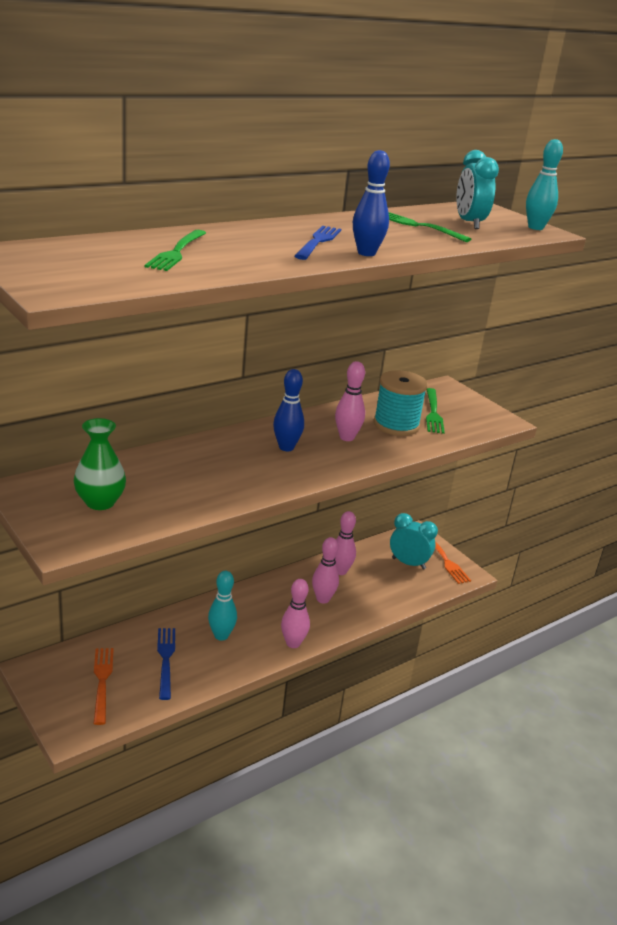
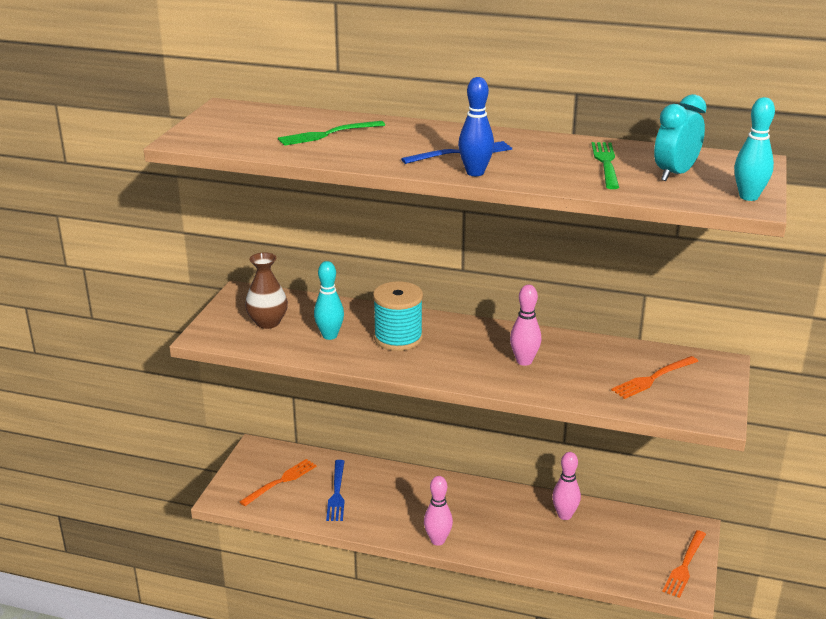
camera: 55 degrees right, 0 degrees up
green vase [74,418,126,510] -> brown vase [245,252,288,329]
blue fork [157,628,175,700] -> blue fork turned 135 degrees clockwise [326,460,345,521]
turquoise bowling pin [208,571,237,641] -> turquoise bowling pin moved to [314,261,344,340]
blue bowling pin [273,369,304,451] -> none
pink bowling pin [312,537,339,603] -> none
turquoise spool [374,370,428,436] -> turquoise spool moved to [373,281,423,351]
turquoise clock [390,513,438,570] -> none
green fork [426,388,445,434] -> orange fork [611,356,699,399]

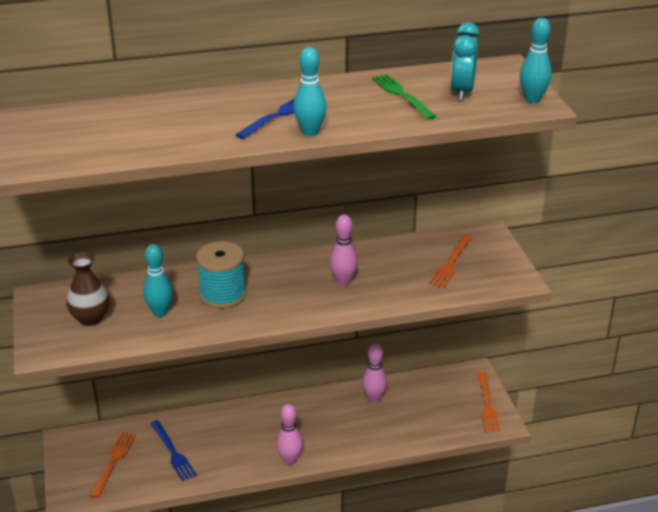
camera: 30 degrees left, 5 degrees up
green fork [278,121,385,146] -> none
blue bowling pin [458,77,494,176] -> turquoise bowling pin [293,47,327,136]

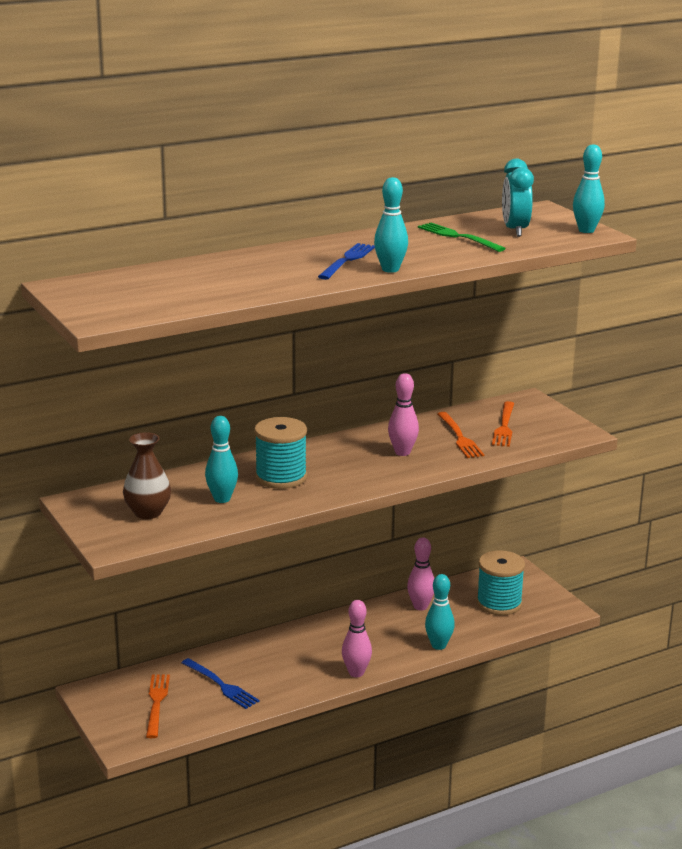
camera: 15 degrees left, 10 degrees down
orange fork [477,372,500,432] -> orange fork moved to [437,412,484,458]
none -> turquoise bowling pin [425,574,455,650]
none -> turquoise spool [477,550,525,615]

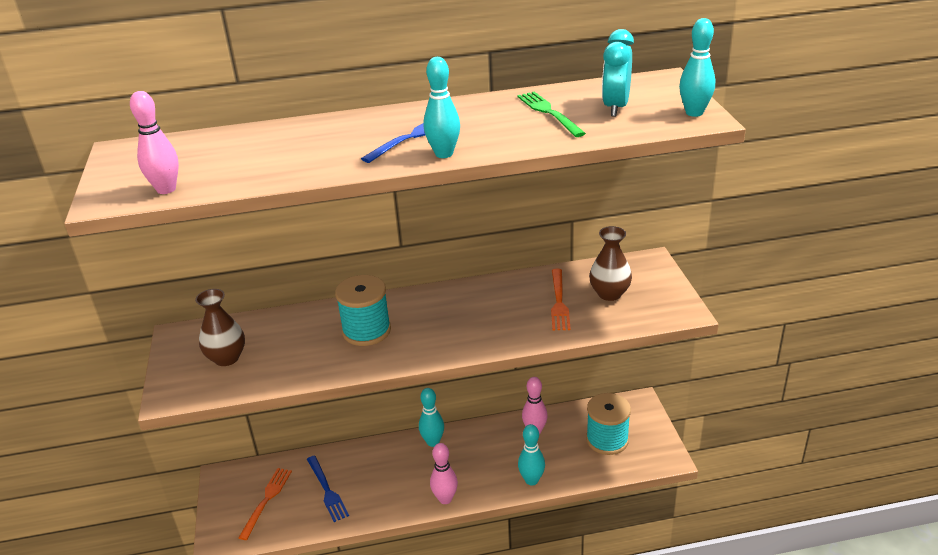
camera: 20 degrees right, 10 degrees up
turquoise bowling pin [205,416,238,503] -> turquoise bowling pin moved to [419,388,444,447]
pink bowling pin [388,373,419,456] -> pink bowling pin moved to [130,91,179,194]
orange fork [492,401,514,447] -> brown vase [589,226,632,301]

